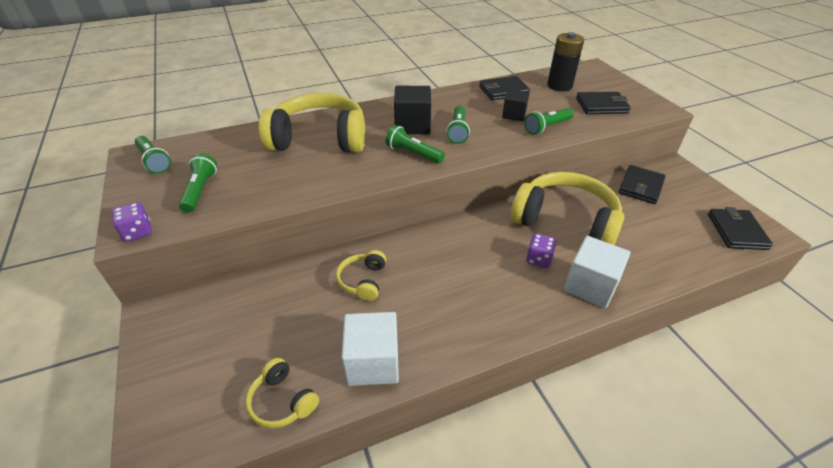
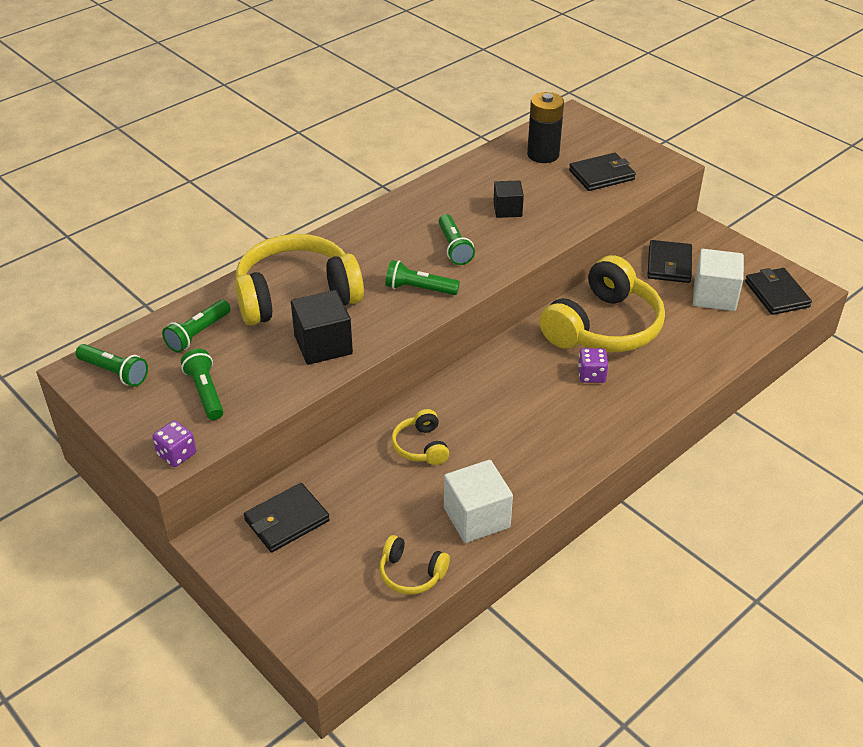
camera: 20 degrees left, 0 degrees up
black cube [394,86,431,134] -> black cube moved to [291,290,353,365]
black wallet [479,76,530,100] -> black wallet moved to [244,483,330,552]
yellow headphones [510,172,625,245] -> yellow headphones turned 120 degrees clockwise [539,255,665,352]
green flashlight [524,108,574,135] -> green flashlight moved to [162,300,231,353]
white cube [564,236,630,308] -> white cube moved to [693,249,744,311]

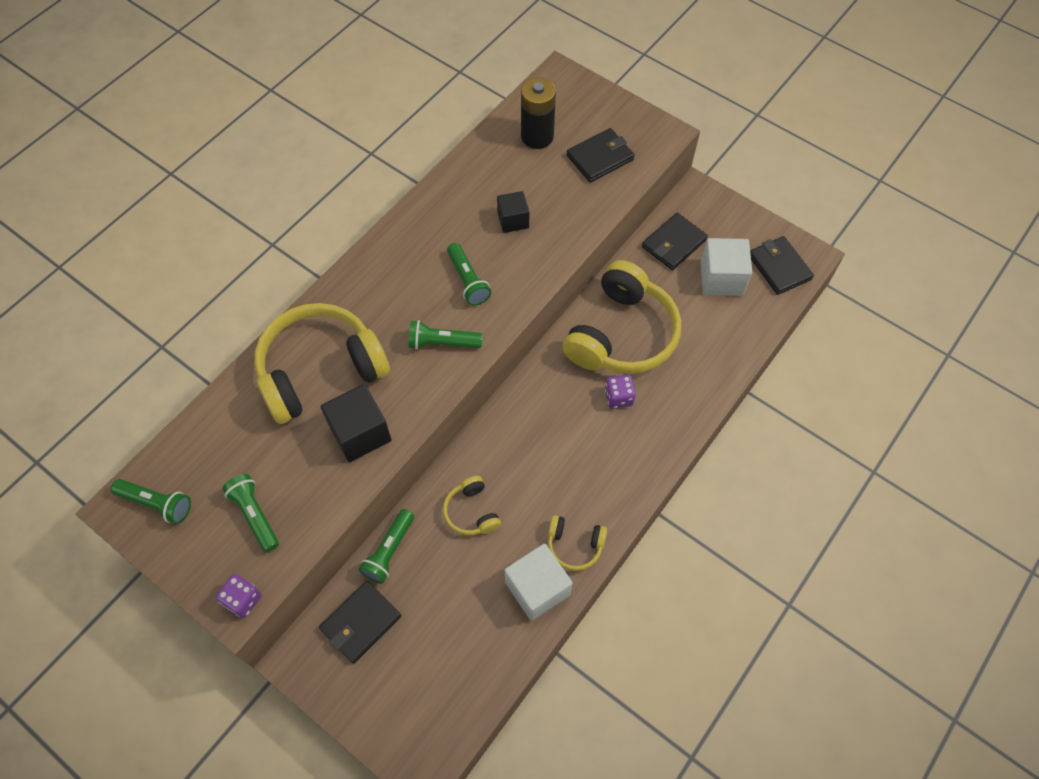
camera: 10 degrees left, 20 degrees up
green flashlight [162,300,231,353] -> green flashlight moved to [359,509,414,584]
yellow headphones [379,535,450,595] -> yellow headphones moved to [548,515,607,571]
black wallet [647,240,692,283] -> black wallet turned 45 degrees clockwise [642,213,708,270]

